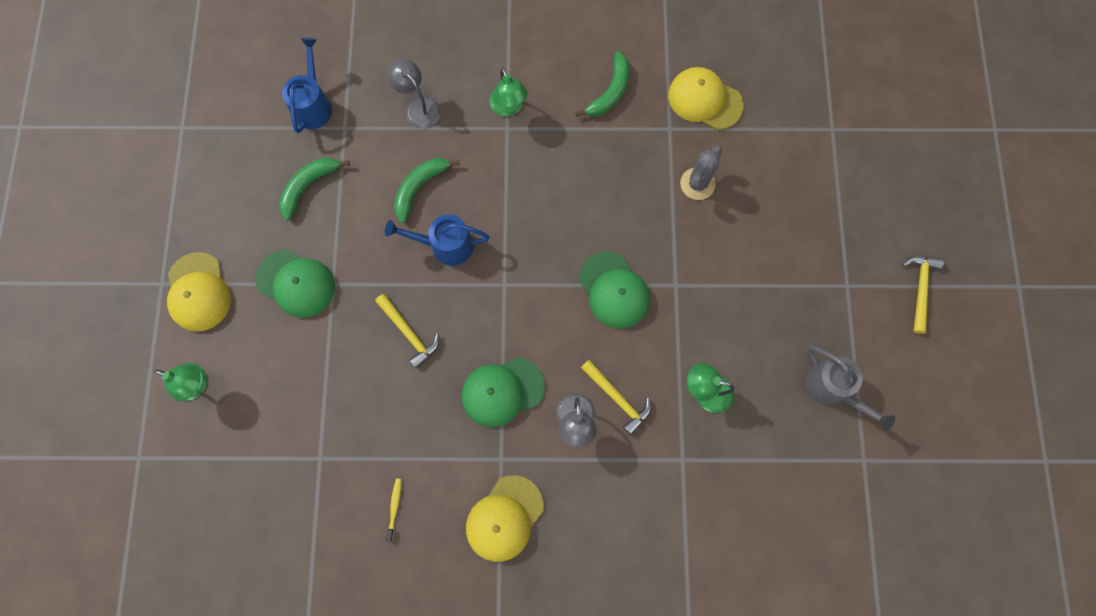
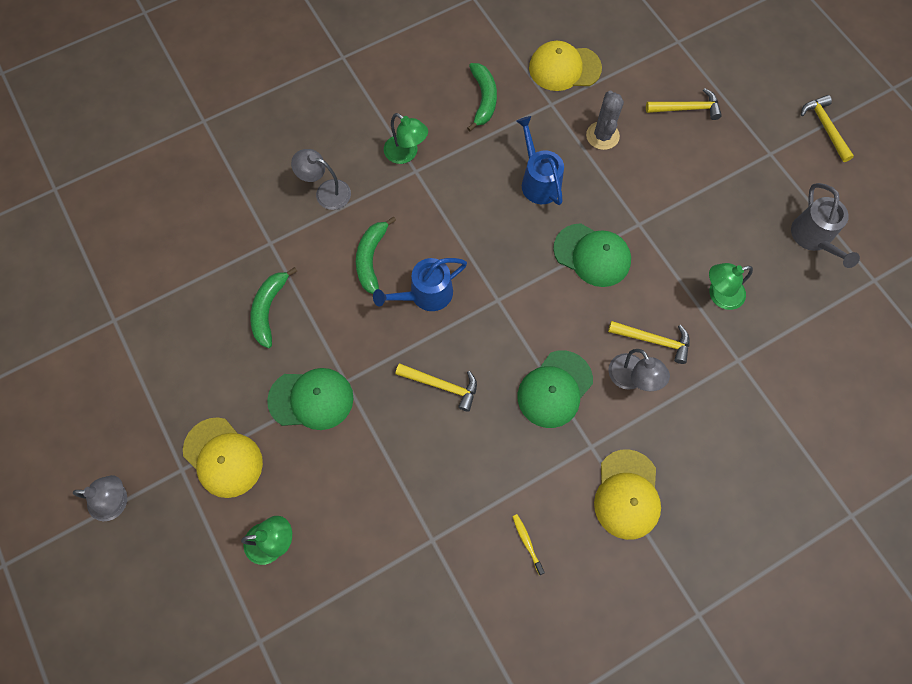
camera: 30 degrees left, 5 degrees down
blue watering can [282,38,332,133] -> blue watering can moved to [516,116,564,205]
grey watering can [805,345,895,431] -> grey watering can turned 60 degrees clockwise [791,183,860,268]
none -> grey lamp [73,475,127,521]
none -> yellow hammer [646,88,722,120]

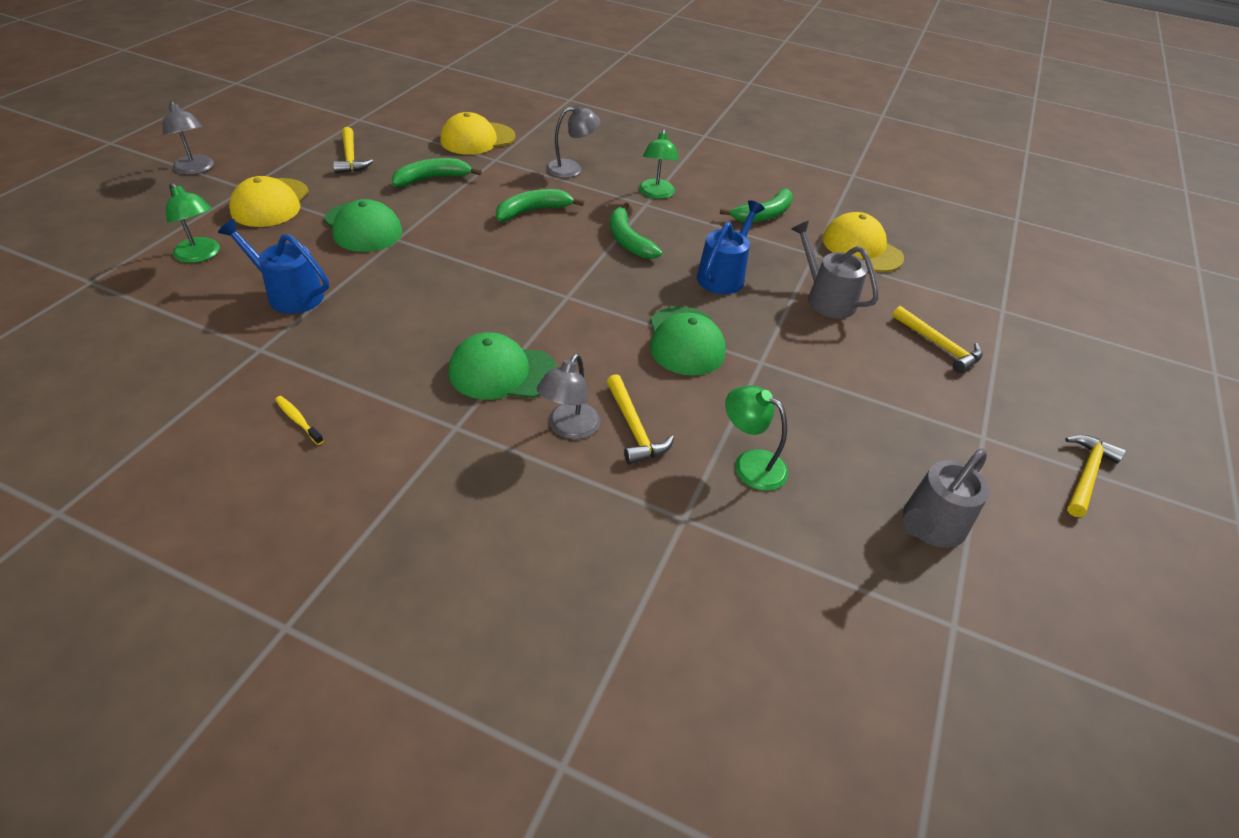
camera: 50 degrees right, 25 degrees down
grey lamp [291,149,351,210] -> grey lamp turned 90 degrees clockwise [546,105,600,178]
blue watering can [373,258,467,311] -> blue watering can moved to [218,219,329,314]
yellow hammer [395,363,477,412] -> yellow hammer moved to [333,127,373,174]
yellow toothbrush [512,514,545,575] -> yellow toothbrush turned 75 degrees counterclockwise [275,396,324,445]
grey cactus [586,91,624,150] -> grey watering can [792,220,879,318]
yellow cap [594,449,661,540] -> yellow cap moved to [440,112,515,155]
none -> green banana [610,203,662,259]

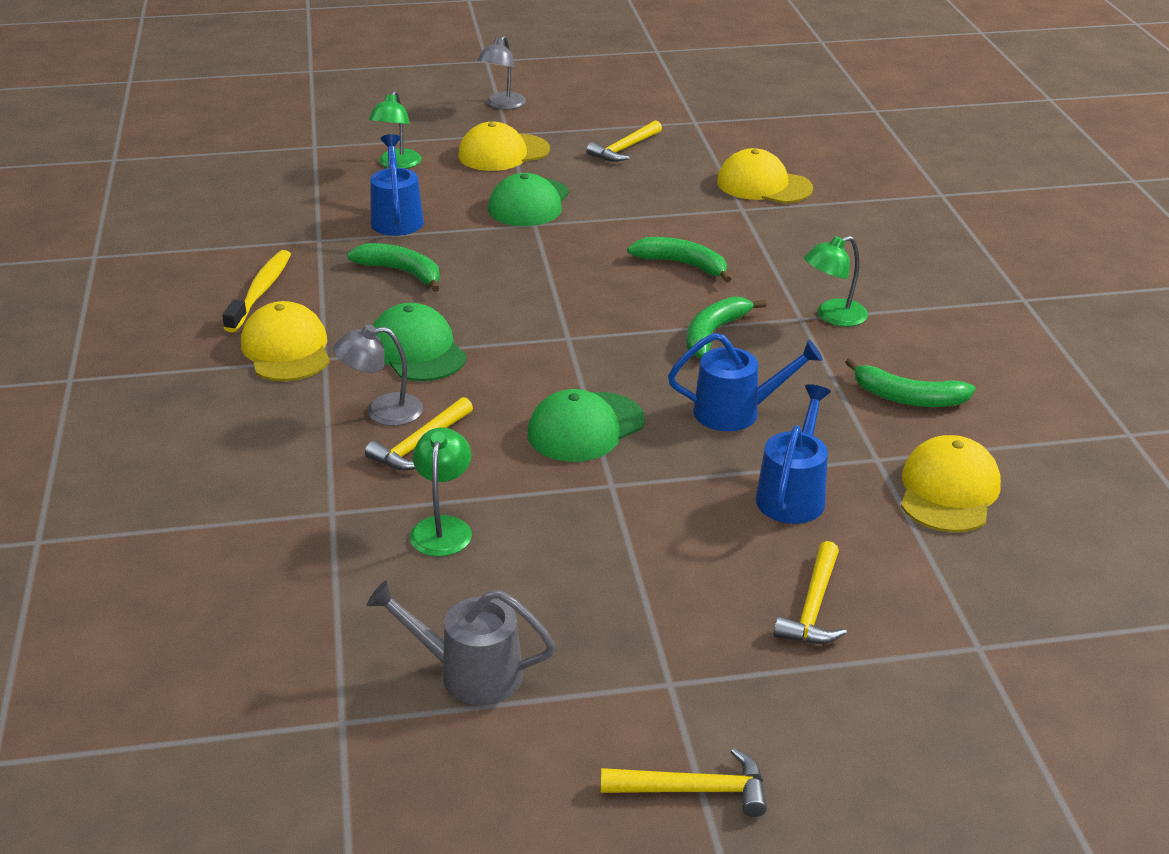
camera: 60 degrees right, 10 degrees down
yellow toothbrush [275,396,324,445] -> yellow toothbrush [222,250,291,332], size x1.97
green banana [392,158,482,187] -> green banana moved to [347,243,440,292]
grey lamp [546,105,600,178] -> none
grey watering can [792,220,879,318] -> blue watering can [756,384,831,524]
none -> yellow cap [241,301,330,381]

